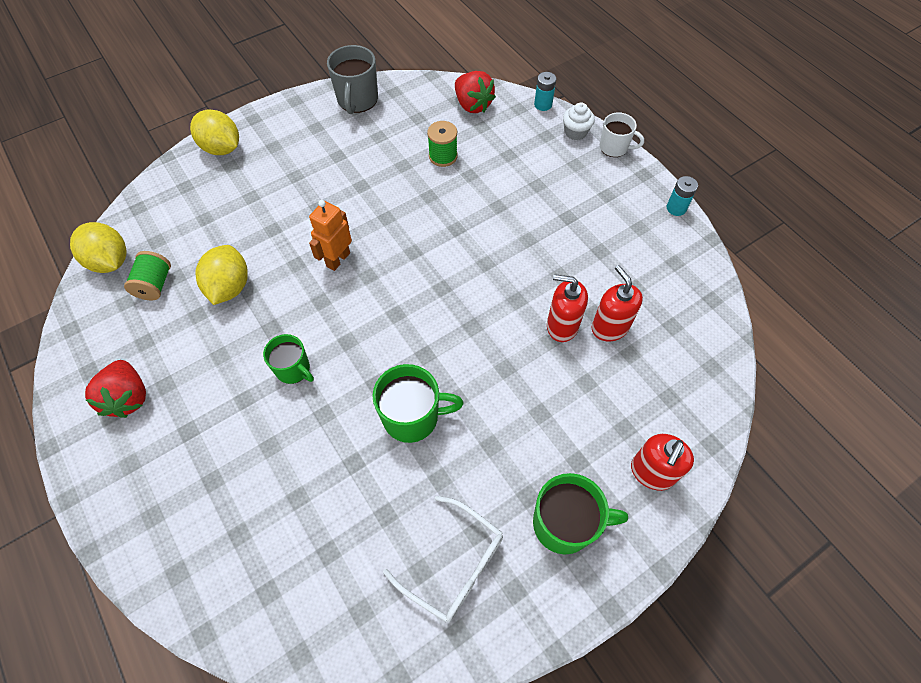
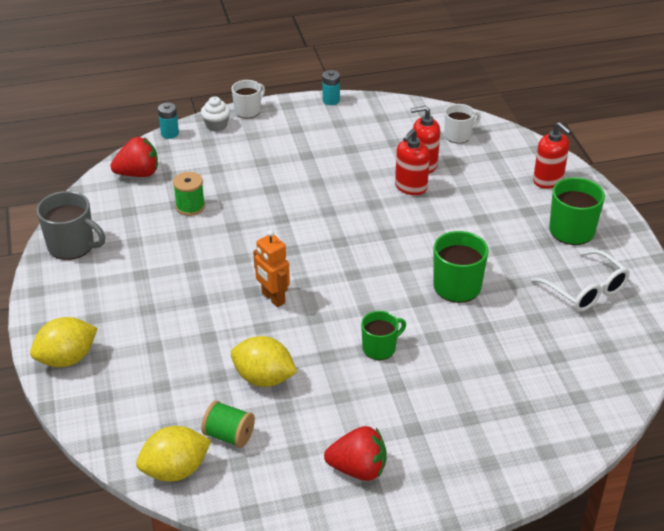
camera: 70 degrees left, 20 degrees down
white glasses [383,496,503,622] -> white glasses turned 90 degrees clockwise [531,249,630,312]
none -> white mug [445,104,481,144]

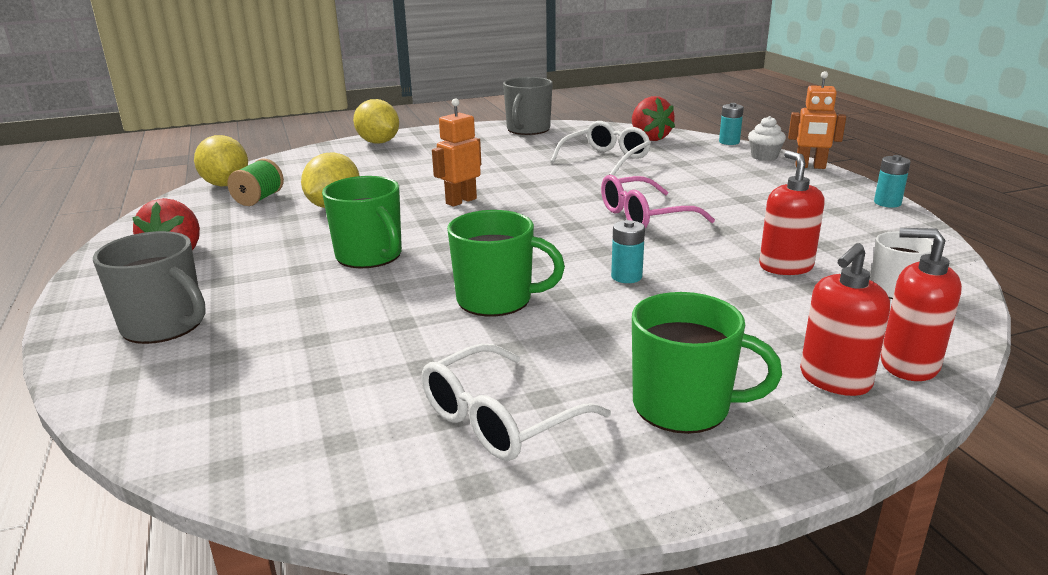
camera: 85 degrees right, 15 degrees down
green spool [173,172,205,216] -> white glasses [550,121,651,175]
white mug [232,80,265,118] -> orange robot [788,71,846,169]
green mug [361,311,406,360] -> green mug [322,176,402,268], size x1.53
red soap dispenser [395,129,430,195] -> red soap dispenser moved to [881,228,962,381]
none -> grey mug [93,231,206,344]
none -> pink glasses [601,175,715,228]
none -> turquoise battery [611,220,645,283]

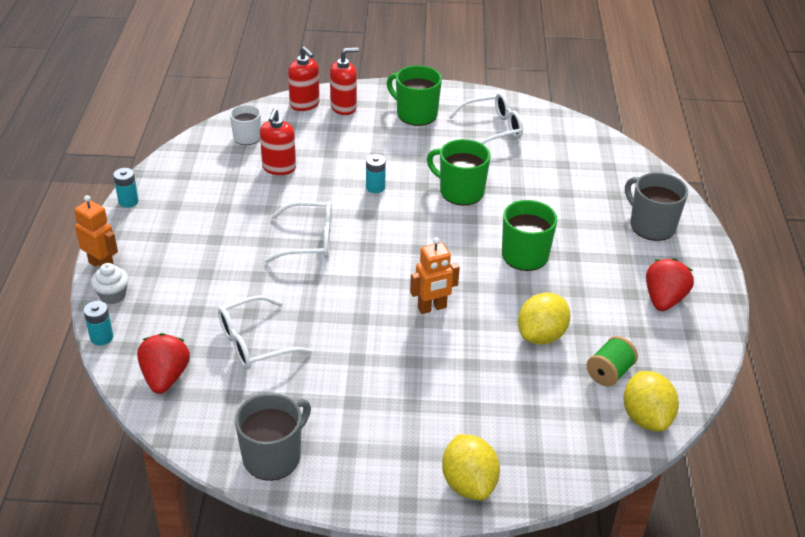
camera: 160 degrees left, 15 degrees up
pink glasses [601,175,715,228] -> white glasses [264,201,332,263]

